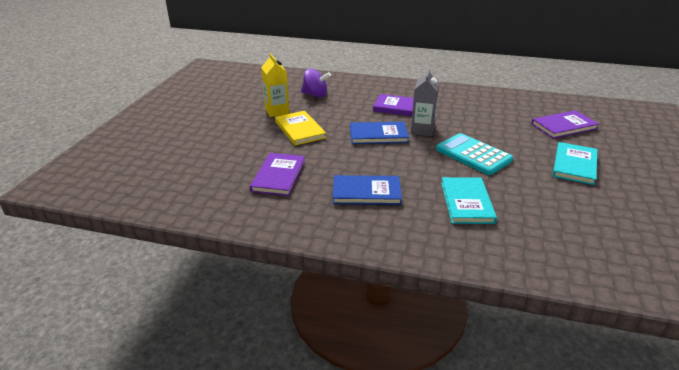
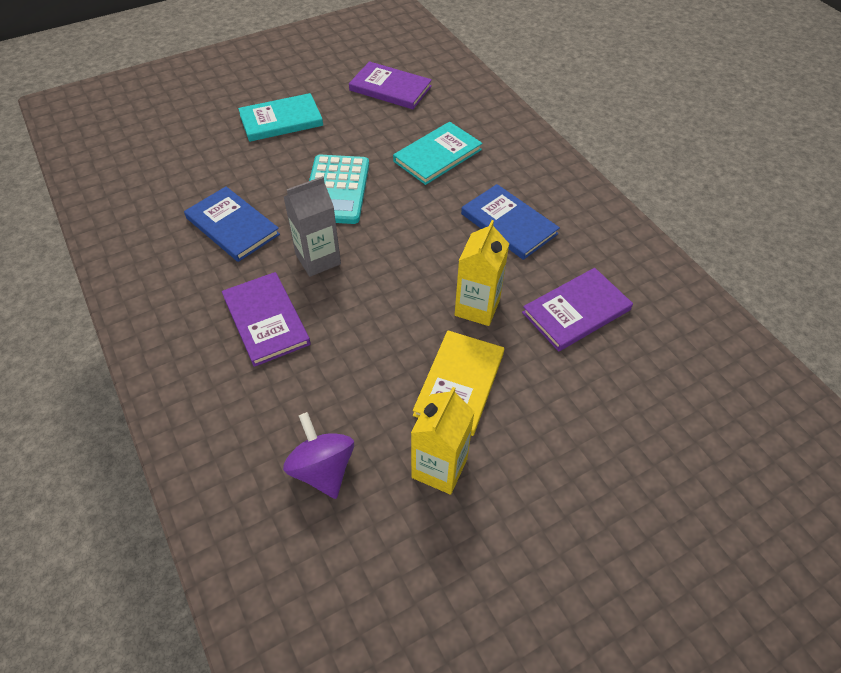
camera: 135 degrees left, 20 degrees up
blue book [350,122,409,144] -> blue book moved to [184,186,280,262]
purple book [531,110,599,139] -> purple book moved to [349,61,432,109]
none -> yellow carton [455,220,509,326]

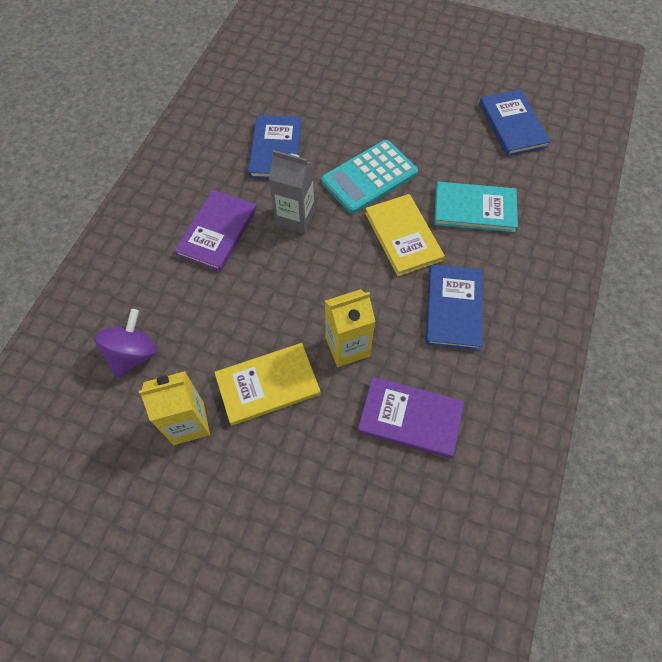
camera: 50 degrees right, 10 degrees up
turquoise book [238,93,323,142] -> none
purple book [349,61,432,109] -> blue book [479,89,551,156]
none -> yellow book [365,194,445,276]

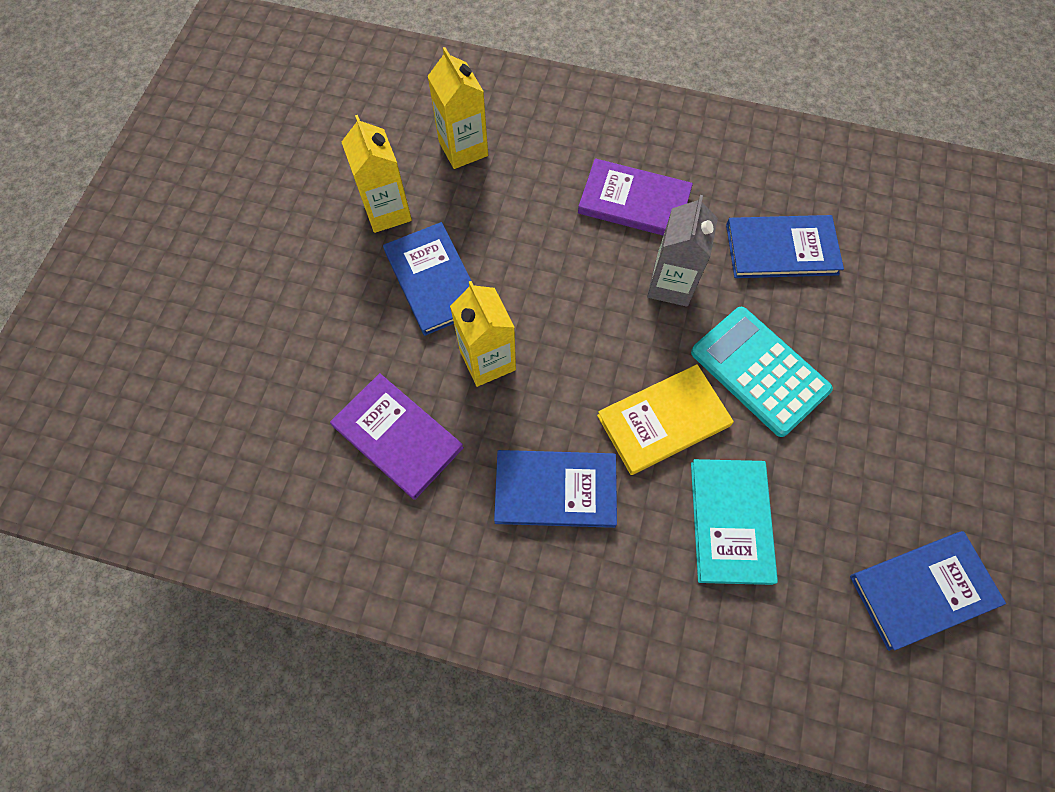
camera: 85 degrees right, 5 degrees up
purple spinning top [94,309,157,379] -> yellow carton [427,47,488,169]
yellow book [214,343,320,426] -> blue book [383,222,474,336]
purple book [358,377,464,458] -> purple book turned 60 degrees counterclockwise [330,373,464,500]

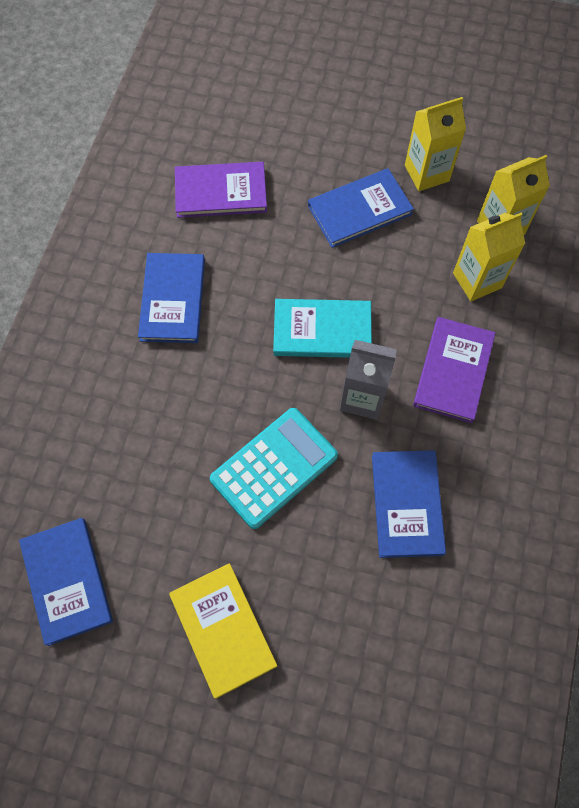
camera: 90 degrees right, 0 degrees up
purple book [330,373,464,500] -> purple book turned 45 degrees clockwise [175,162,267,218]
yellow carton [450,281,516,387] -> yellow carton moved to [453,213,525,301]
yellow book [597,364,734,475] -> yellow book moved to [169,563,277,699]
turquoise book [691,459,778,585] -> turquoise book moved to [273,299,372,358]

